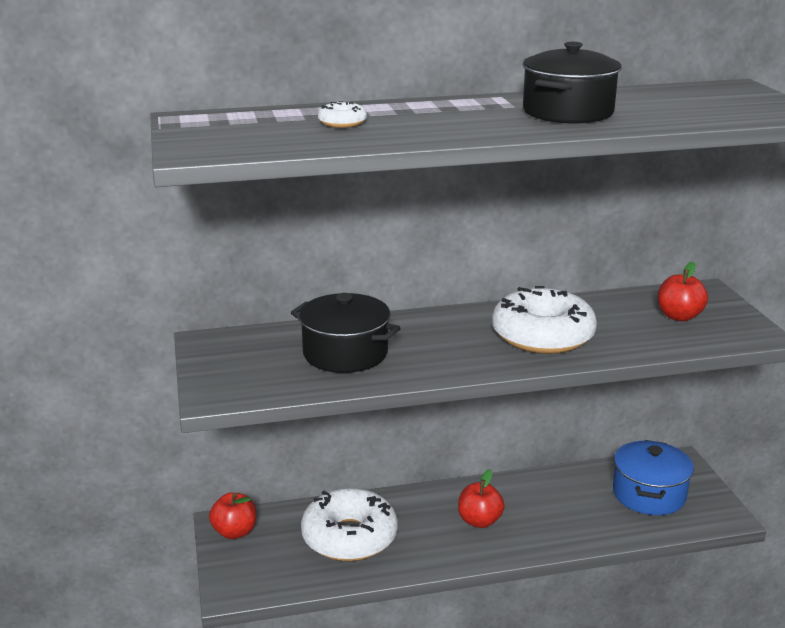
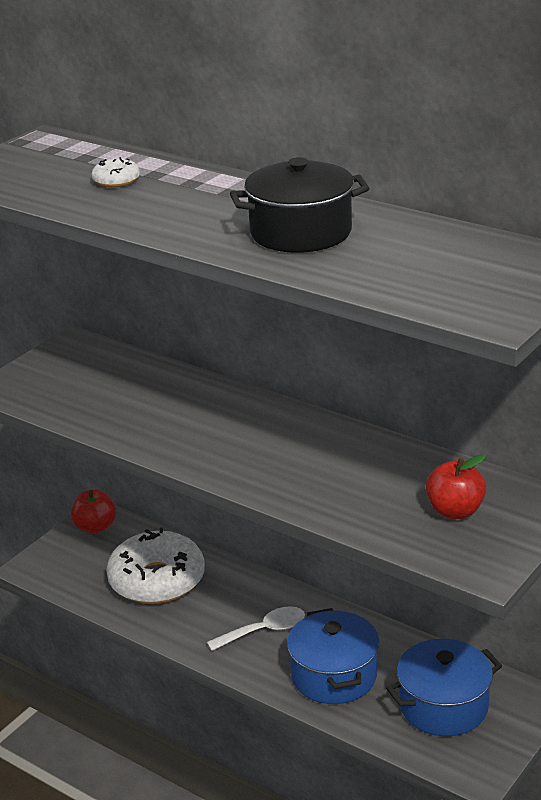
camera: 50 degrees right, 5 degrees up
black pot [291,293,401,373] -> none
red apple [458,469,505,528] -> white spoon [207,606,305,651]
white donut [492,286,597,354] -> none
none -> blue pot [287,608,379,704]

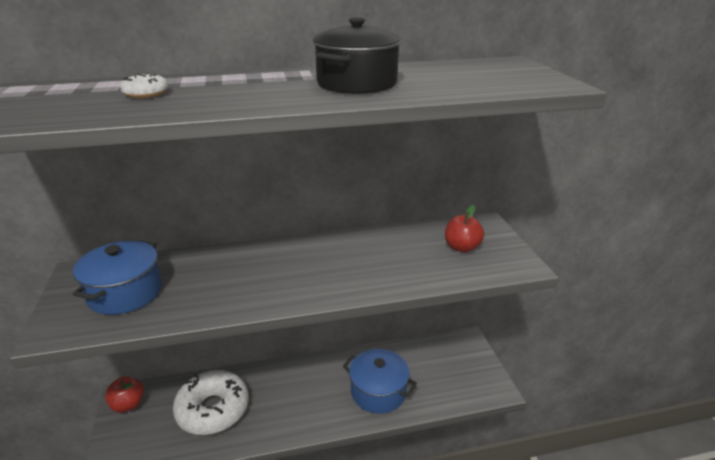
camera: 50 degrees left, 0 degrees up
white spoon [207,606,305,651] -> none
blue pot [386,639,502,736] -> blue pot moved to [72,240,162,315]

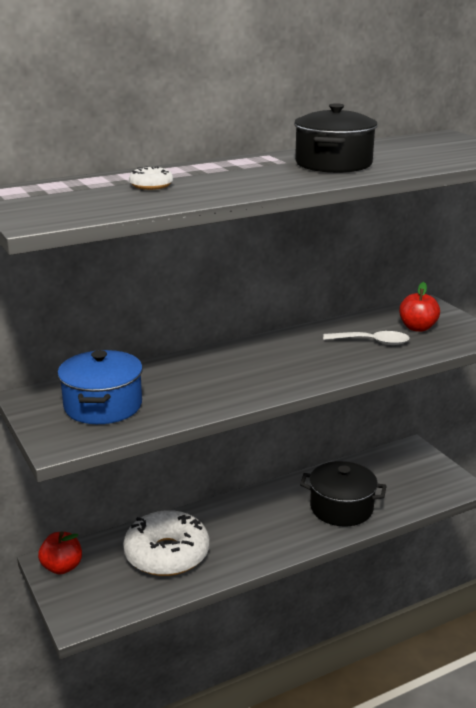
camera: 15 degrees left, 5 degrees down
blue pot [343,349,417,414] -> black pot [300,461,387,527]
none -> white spoon [323,331,410,345]

